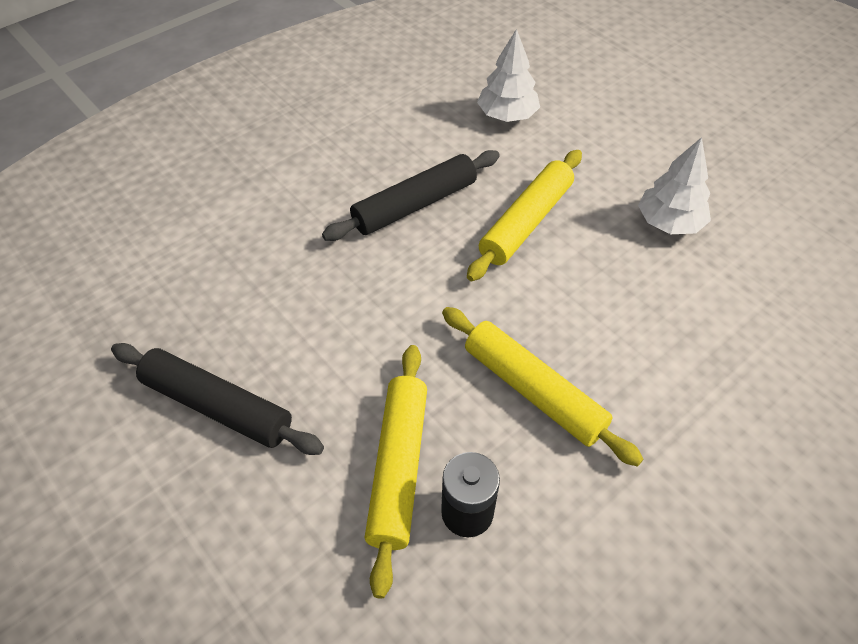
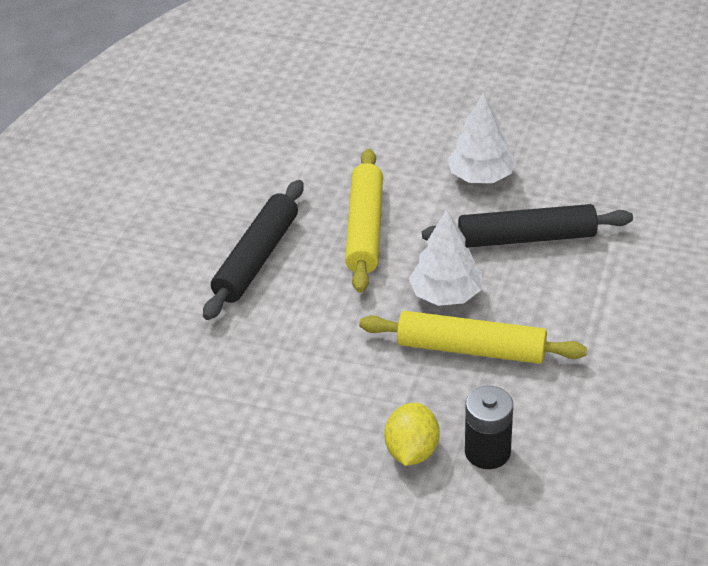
camera: 30 degrees left, 10 degrees down
black rolling pin [111,343,324,455] -> black rolling pin moved to [422,204,633,248]
yellow rolling pin [365,345,427,599] -> yellow lemon [384,403,440,466]
white tree [477,29,540,122] -> white tree moved to [409,209,482,306]

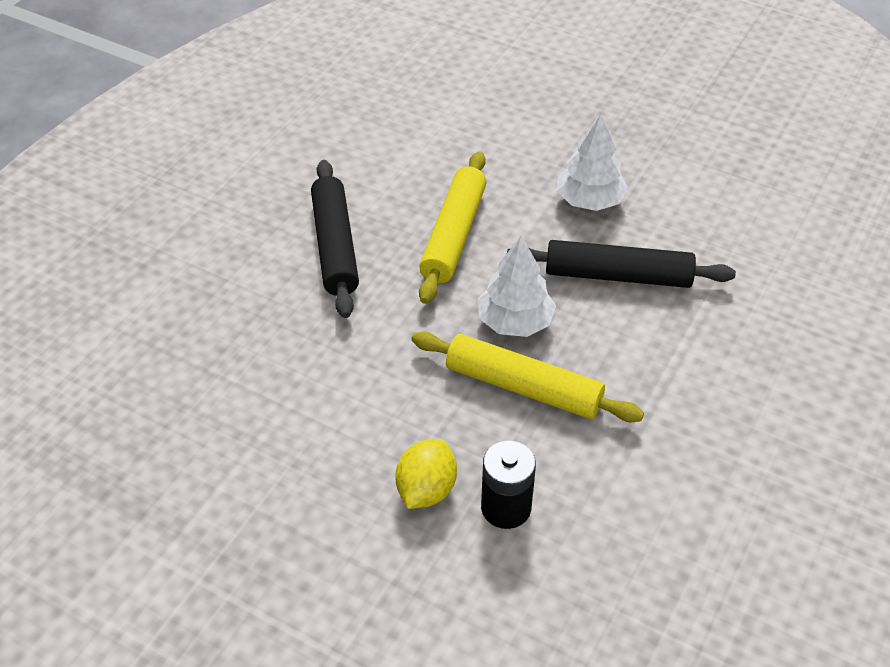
camera: 10 degrees right, 5 degrees up
black rolling pin [203,180,304,320] -> black rolling pin turned 45 degrees counterclockwise [311,160,359,318]

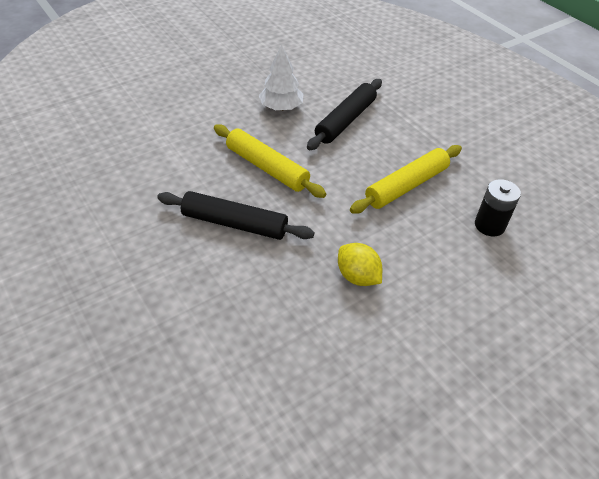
camera: 65 degrees left, 0 degrees up
yellow lemon [395,439,457,509] -> yellow lemon moved to [338,243,382,286]
white tree [478,235,556,337] -> none

